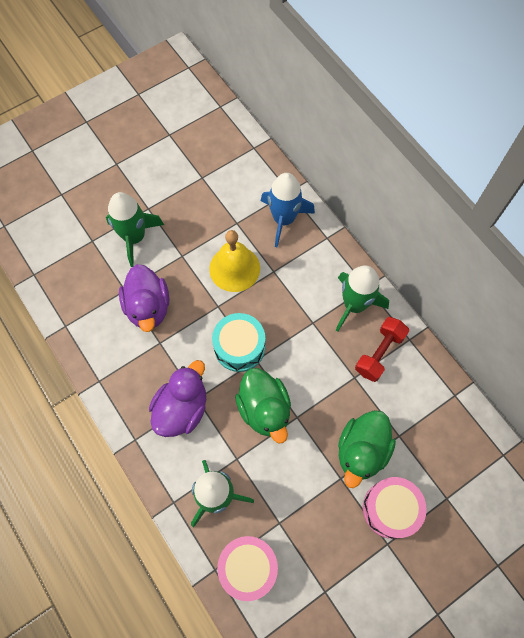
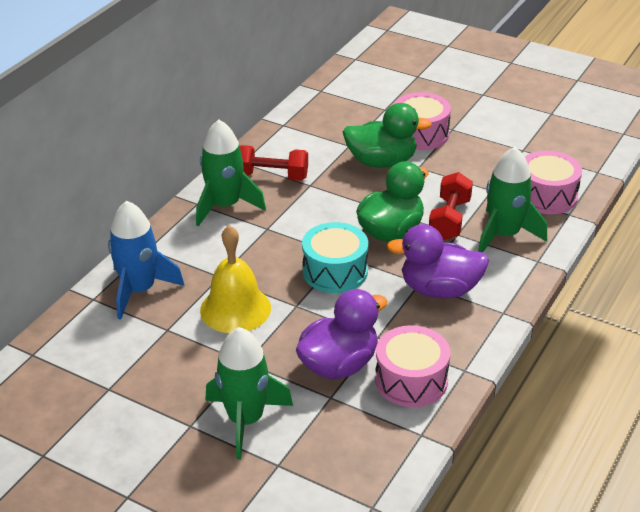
camera: 115 degrees left, 30 degrees down
none -> pink drum [375,325,450,407]
none -> red dumbbell [429,172,473,240]

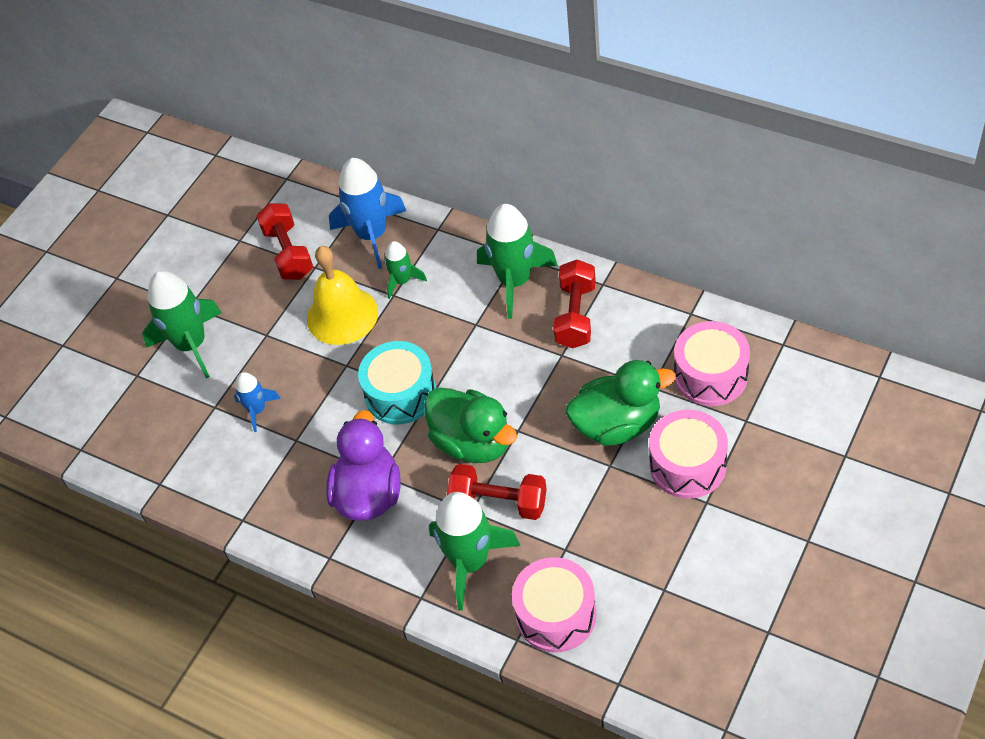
camera: 95 degrees right, 15 degrees up
purple duck [296,289,387,379] -> blue rocket [234,372,281,432]
green duck [343,103,432,168] -> green duck turned 105 degrees counterclockwise [566,360,676,446]
pink drum [375,325,450,407] -> pink drum moved to [674,321,750,406]
none -> red dumbbell [256,203,313,280]
none -> green rocket [384,241,427,299]

